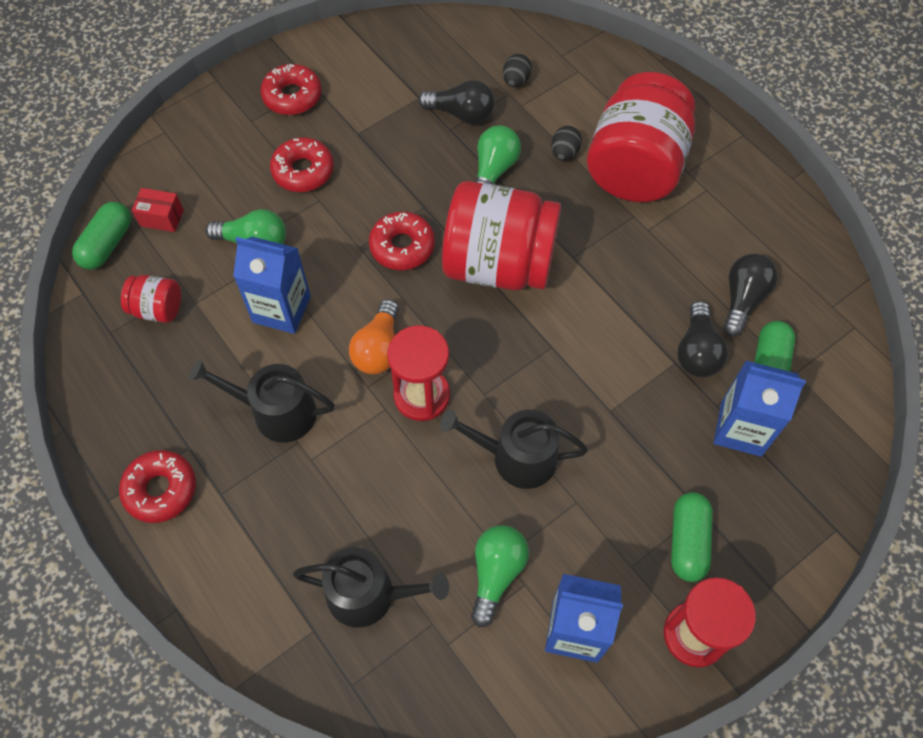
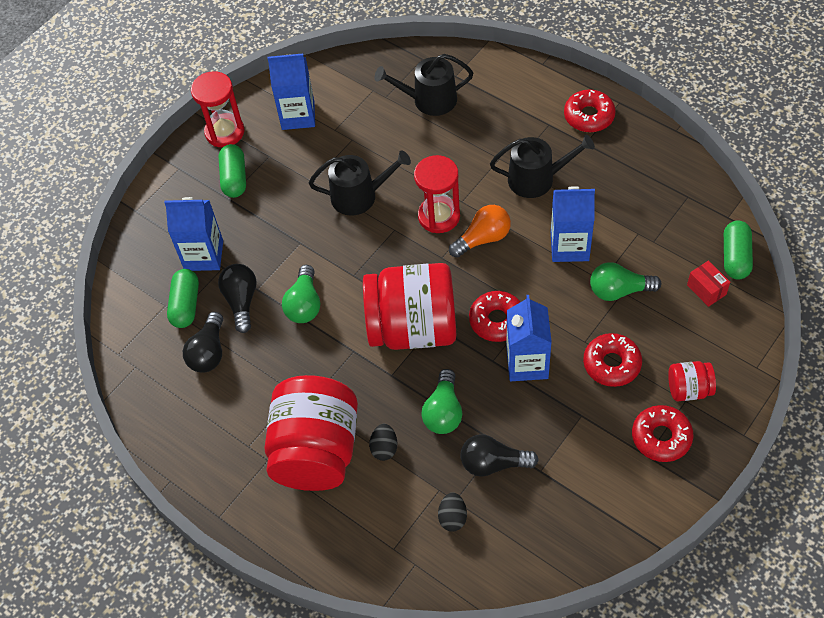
camera: 170 degrees right, 5 degrees down
red jar [121,275,181,323] -> red jar moved to [668,361,716,401]
red box [132,188,184,232] -> red box turned 60 degrees clockwise [687,261,730,307]
orange light bulb [349,299,399,374] -> orange light bulb turned 60 degrees clockwise [449,205,511,258]
green light bulb [471,525,529,627] -> green light bulb moved to [282,265,320,323]
none -> blue carton [506,295,552,381]

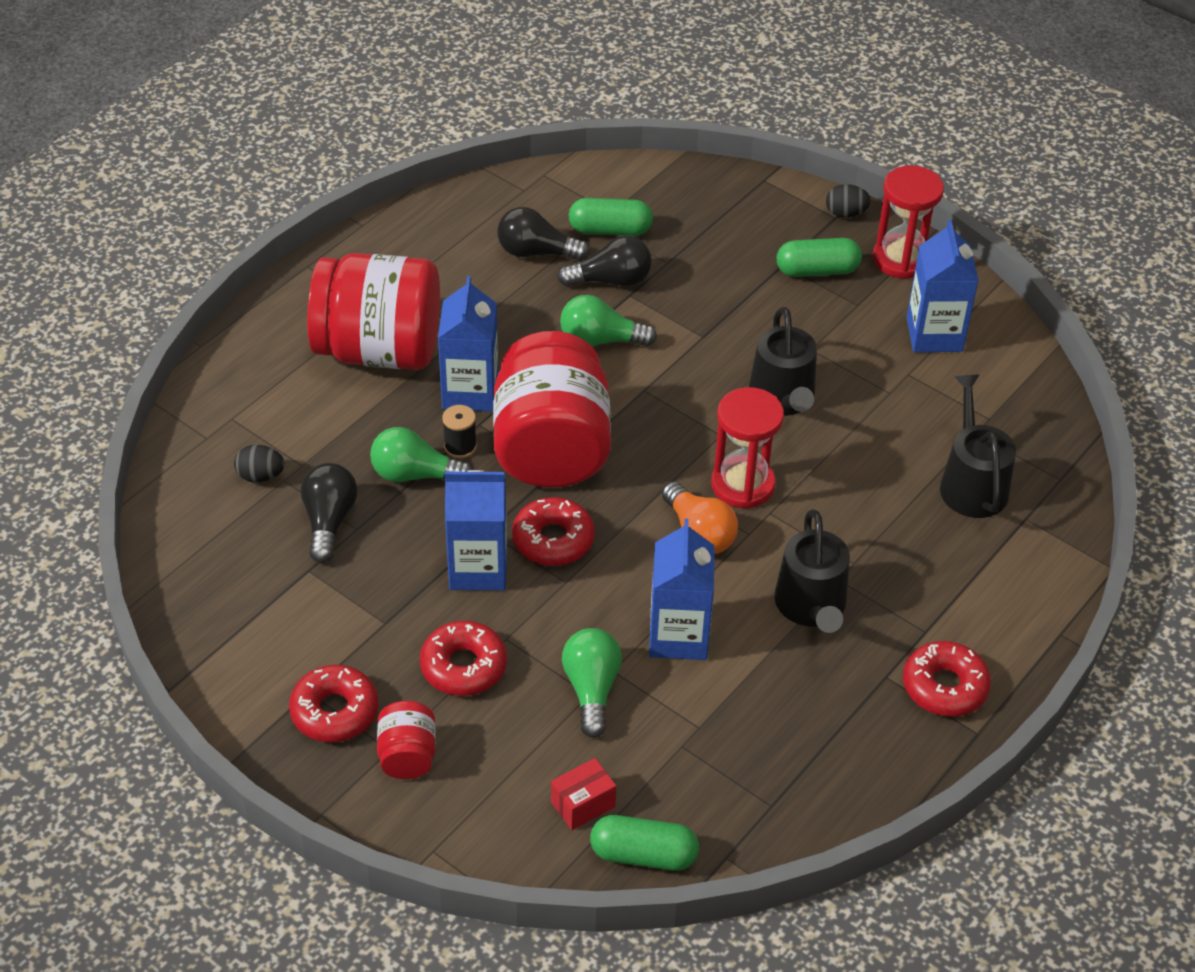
camera: 85 degrees right, 10 degrees down
blue carton [164,197,223,271] -> blue carton moved to [438,276,498,412]
black egg [369,424,397,461] -> black egg moved to [826,184,871,218]
none -> black spool [442,405,477,458]

